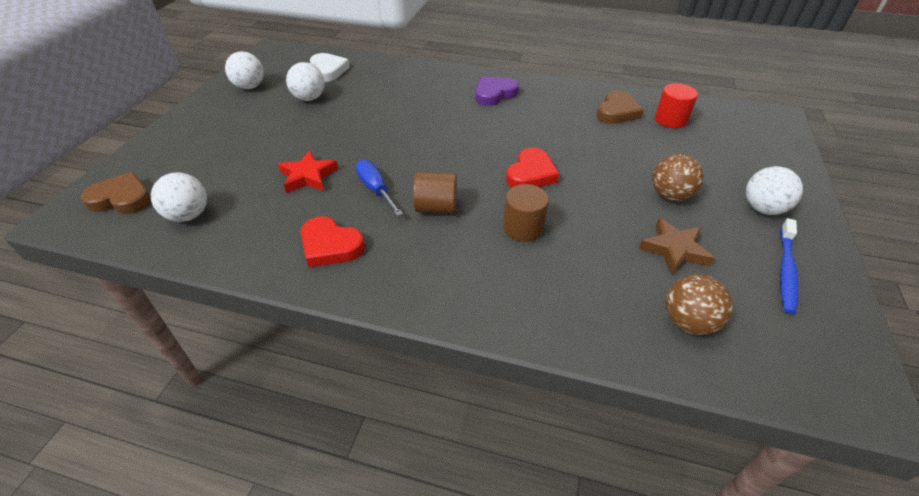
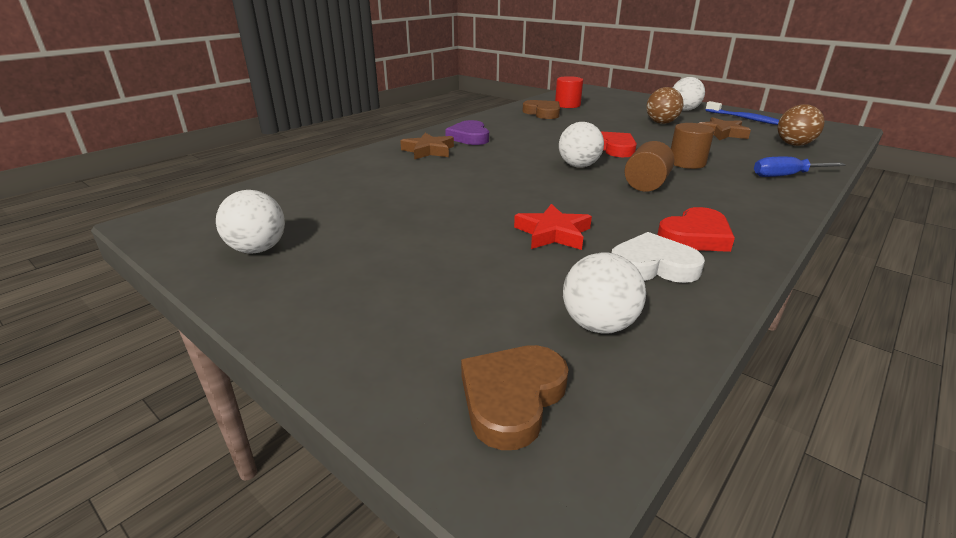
camera: 65 degrees left, 15 degrees down
white ball [286,62,325,101] -> white ball moved to [559,122,604,168]
white heart [310,53,350,82] -> white heart moved to [612,232,705,283]
blue screwdriver [355,160,403,216] -> blue screwdriver moved to [754,157,846,177]
none -> brown star [400,133,454,160]

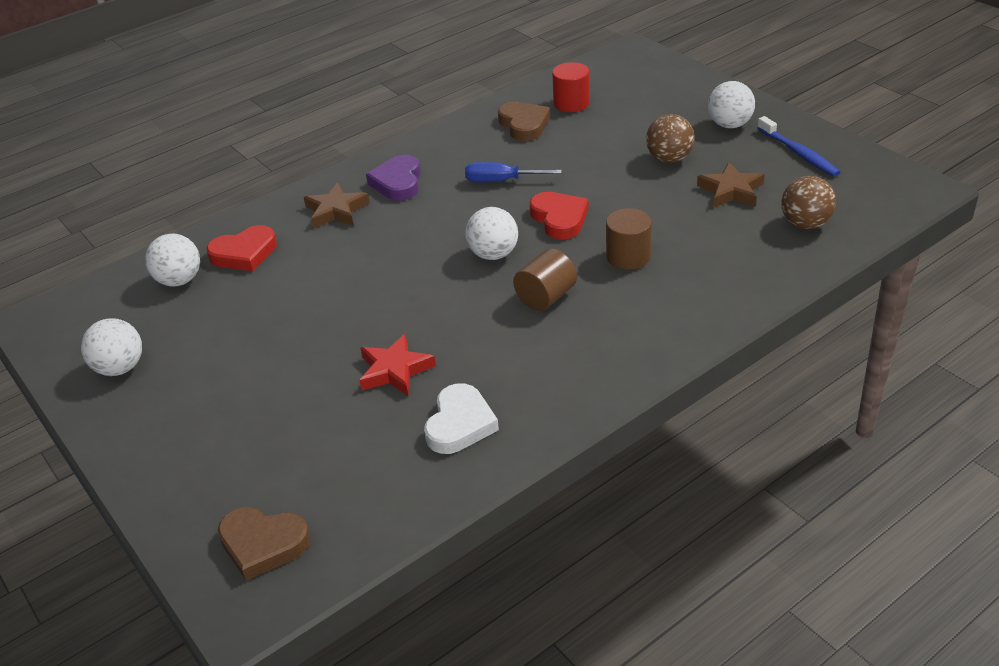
camera: 15 degrees right, 10 degrees up
brown heart [461,345,569,450] -> brown heart turned 120 degrees counterclockwise [218,507,310,581]
white ball [563,252,646,334] -> white ball moved to [145,234,200,286]
white heart [612,232,705,283] -> white heart turned 90 degrees clockwise [424,383,499,454]
red heart [657,207,735,252] -> red heart moved to [206,225,277,271]
blue screwdriver [754,157,846,177] -> blue screwdriver moved to [465,162,562,182]

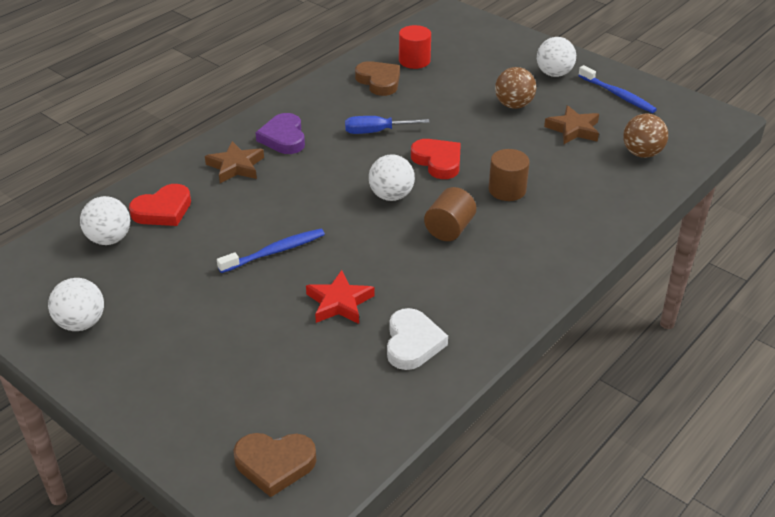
camera: 15 degrees left, 0 degrees up
none -> blue toothbrush [217,229,325,273]

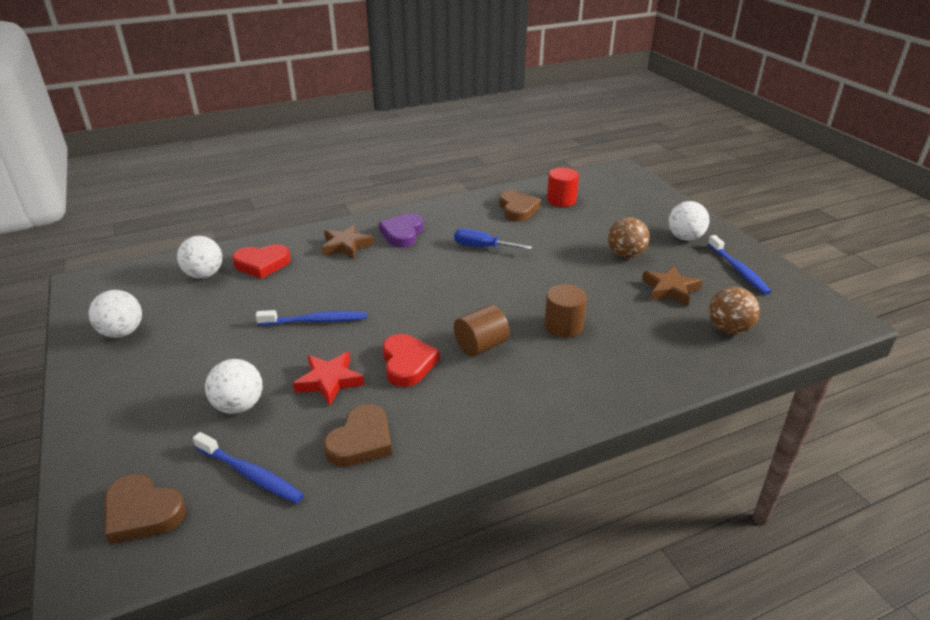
camera: 25 degrees right, 5 degrees down
white ball [369,154,415,201] -> white ball moved to [205,359,262,414]
white heart [387,308,448,370] -> brown heart [323,404,392,467]
red heart [411,139,461,179] -> red heart moved to [383,334,440,387]
none -> blue toothbrush [193,432,304,504]

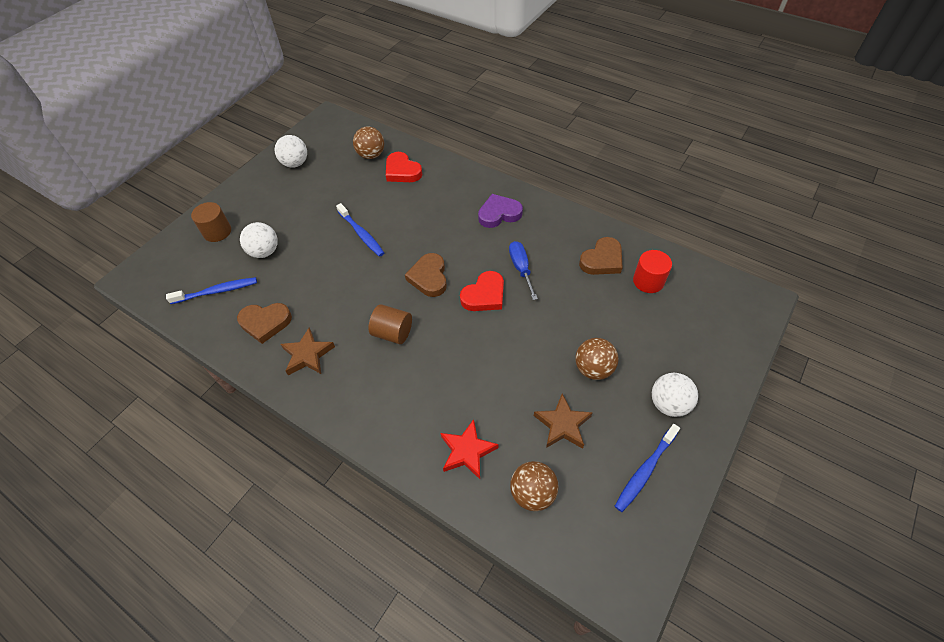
camera: 60 degrees right, 20 degrees up
brown heart [105,474,186,544] -> brown heart moved to [405,253,447,297]
white ball [177,236,222,278] -> brown ball [353,127,384,159]
blue toothbrush [193,432,304,504] -> blue toothbrush turned 105 degrees counterclockwise [166,277,257,304]
red star [293,351,365,406] -> red star moved to [441,419,498,479]
brown star [322,225,374,259] -> brown star moved to [281,328,335,376]
red heart [383,334,440,387] -> red heart moved to [460,271,504,311]
brown cylinder [544,284,587,338] -> brown cylinder moved to [191,202,231,242]

